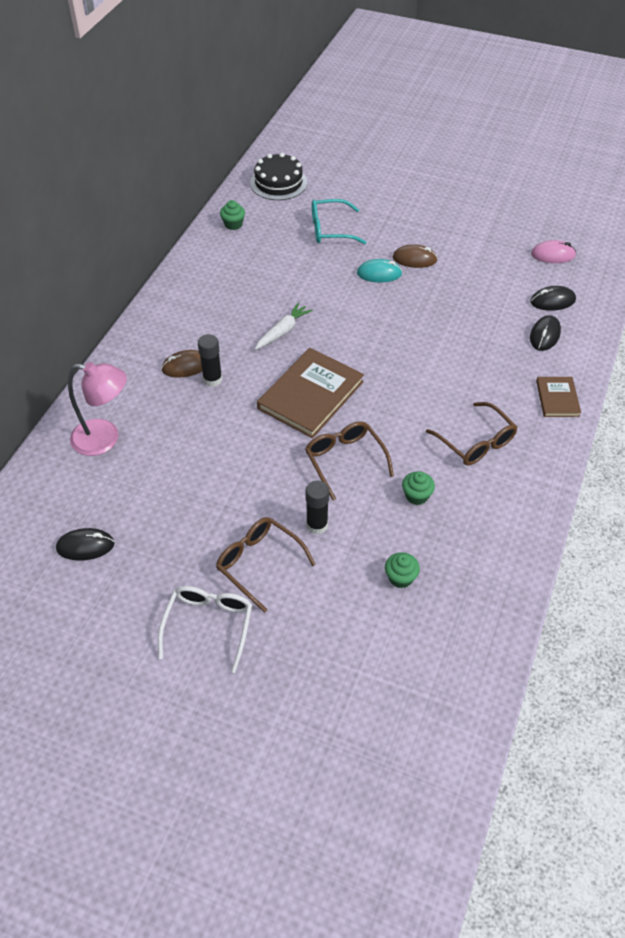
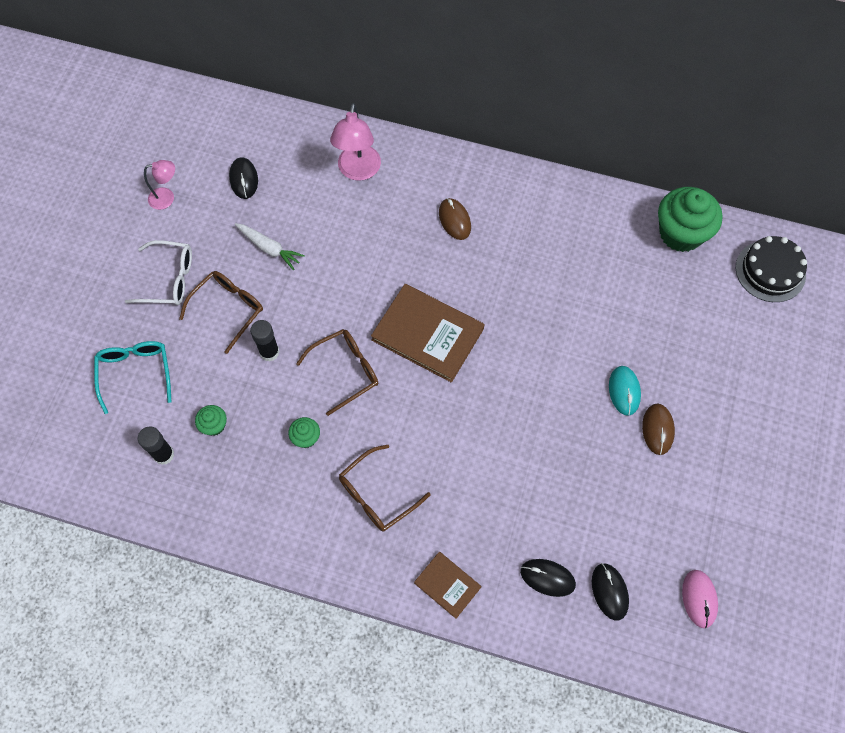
camera: 85 degrees right, 15 degrees up
black glue stick [198,334,222,387] -> black glue stick moved to [137,426,174,465]
green cupcake [220,200,245,230] -> green cupcake [658,187,723,252], size x2.17
white carrot [255,302,313,350] -> white carrot moved to [235,223,305,270]
turquoise glasses [312,199,367,244] -> turquoise glasses moved to [94,341,171,414]
brown book [536,377,581,417] -> brown book turned 45 degrees clockwise [414,552,481,619]
none -> pink lamp [144,160,175,210]

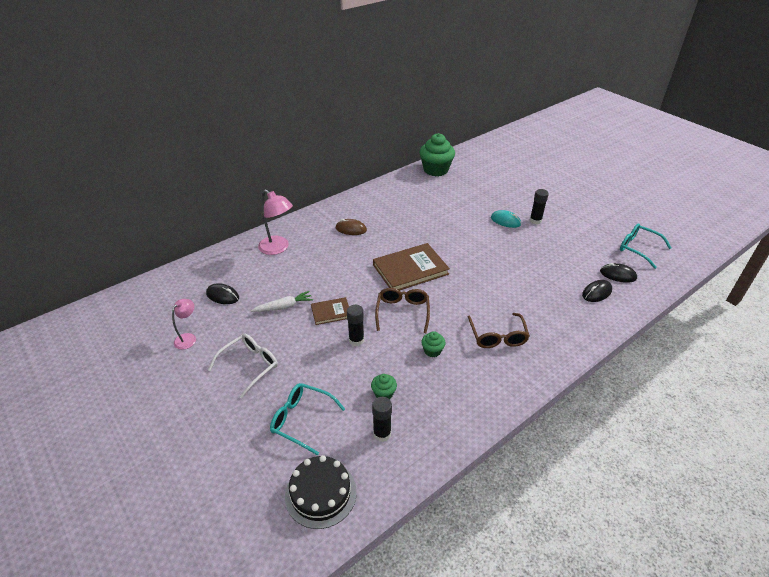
camera: 55 degrees left, 25 degrees down
brown glasses [179,271,263,354] -> none
brown book [414,552,481,619] -> brown book moved to [311,297,349,325]
brown mouse [642,404,675,455] -> black glue stick [530,189,549,224]
pink mouse [682,570,718,628] -> turquoise glasses [620,224,671,269]
black cake [736,236,807,302] -> black cake moved to [285,455,357,529]

